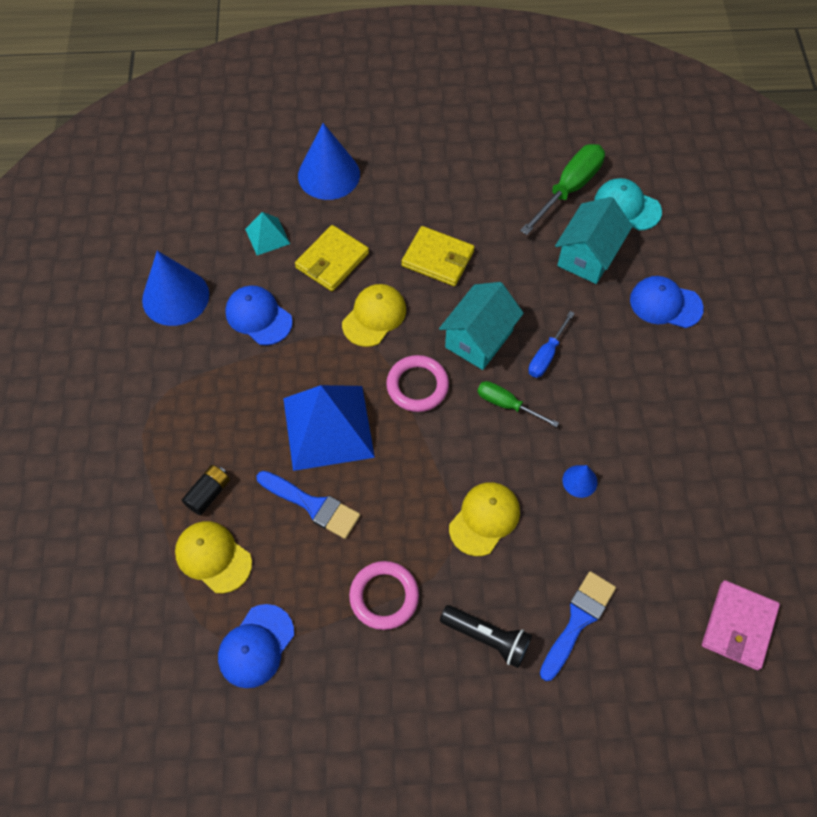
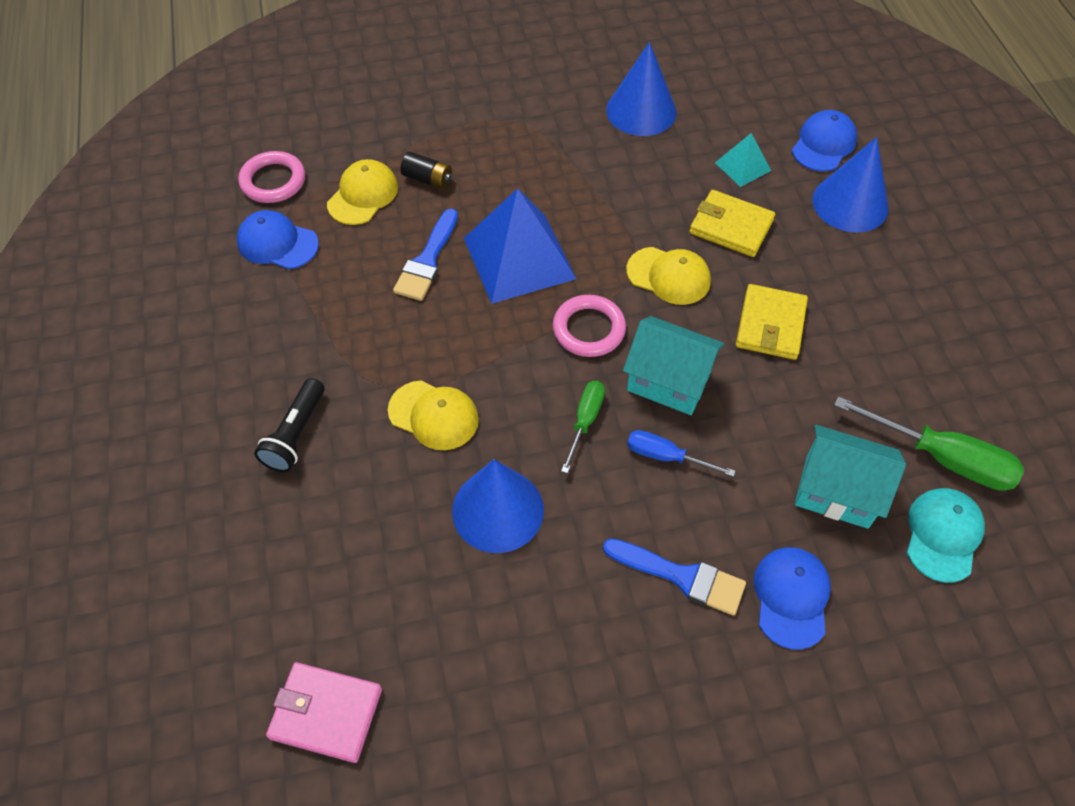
camera: 80 degrees right, 5 degrees down
blue cap [225,285,293,345] -> blue cap moved to [792,110,857,171]
pink ring [349,561,419,630] -> pink ring moved to [238,151,305,203]
blue brush [540,571,616,681] -> blue brush moved to [603,538,746,616]
blue cone [562,465,598,498] -> blue cone [452,459,544,553], size x2.10

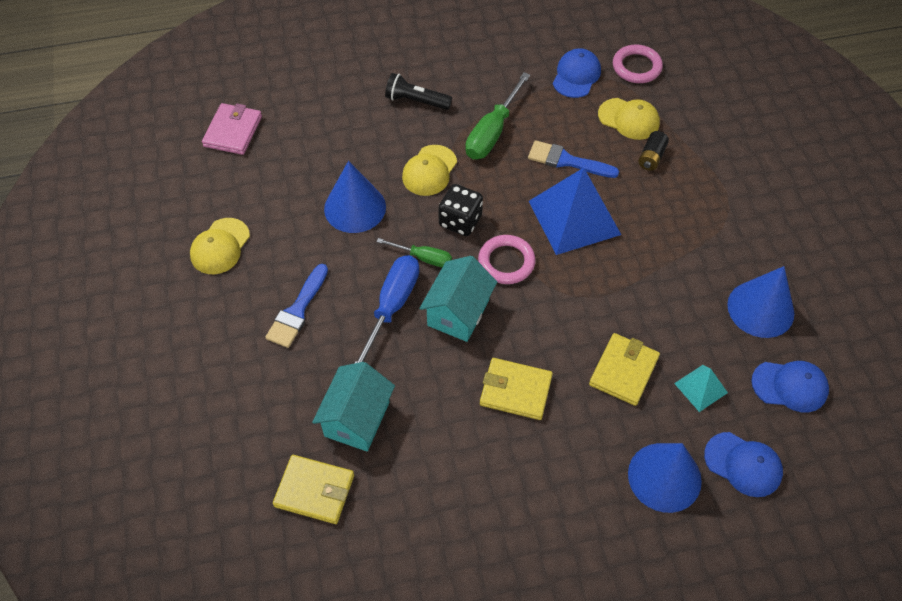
camera: 90 degrees right, 0 degrees up
yellow cap [626,247,711,305] -> yellow cap moved to [190,218,250,274]
blue screwdriver [627,430,735,477] -> blue screwdriver [355,255,419,363], size x1.70
blue cap [754,547,831,650] -> blue cap moved to [752,361,829,412]
green screwdriver [834,396,1024,491] -> green screwdriver moved to [465,72,530,159]
turquoise cap [907,488,985,583] -> yellow wallet [273,455,354,524]
none -> black dice [438,184,483,236]

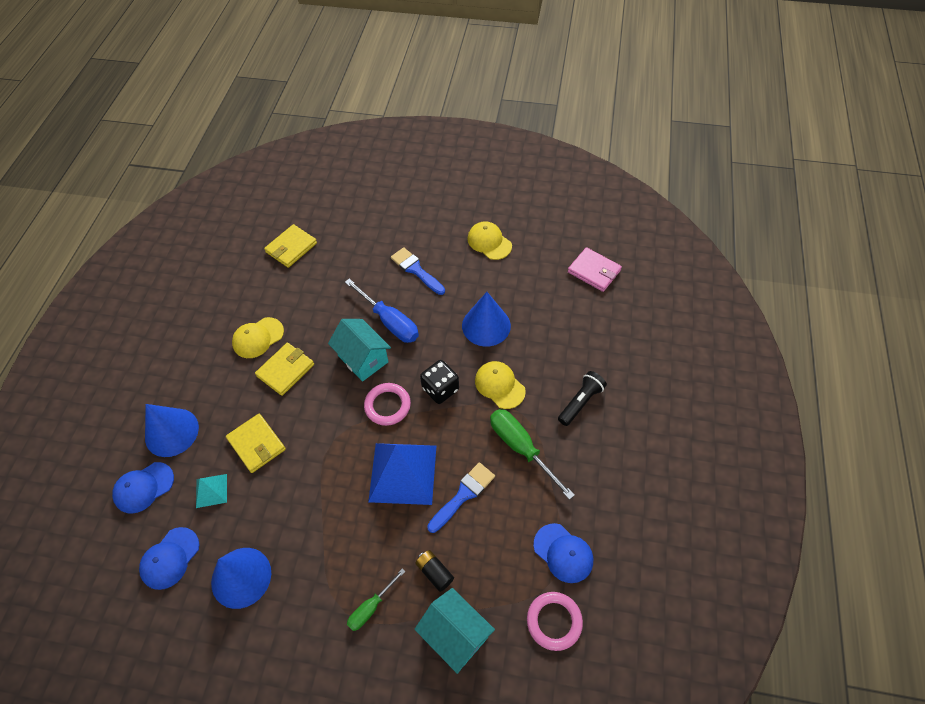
camera: 115 degrees right, 0 degrees up
turquoise house [312,362,395,451] -> turquoise house moved to [415,588,495,674]
green screwdriver [376,238,452,267] -> green screwdriver moved to [347,568,405,631]
yellow cap [598,98,660,140] -> yellow cap moved to [232,317,284,358]

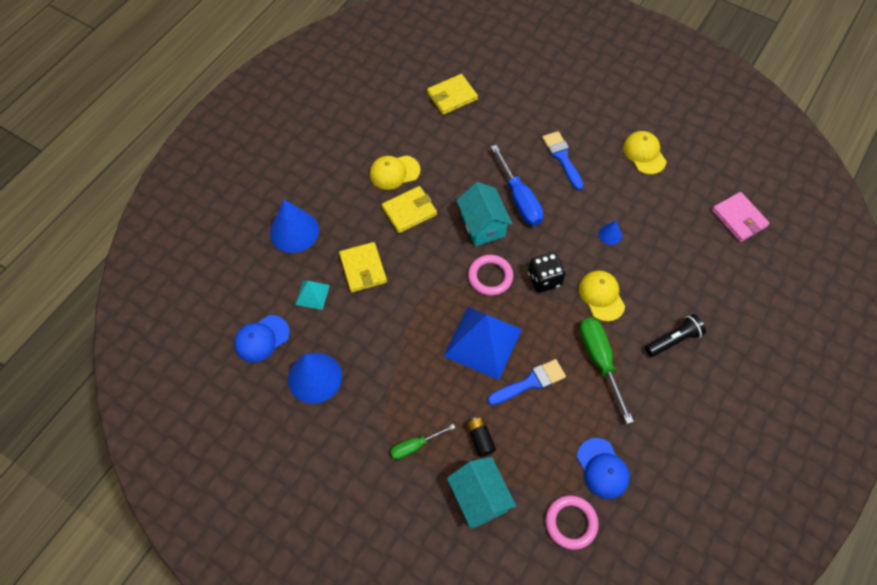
camera: 20 degrees right, 5 degrees up
blue cap [112,462,174,514] -> none
blue cone [462,292,511,347] -> blue cone [599,221,622,245], size x0.48

